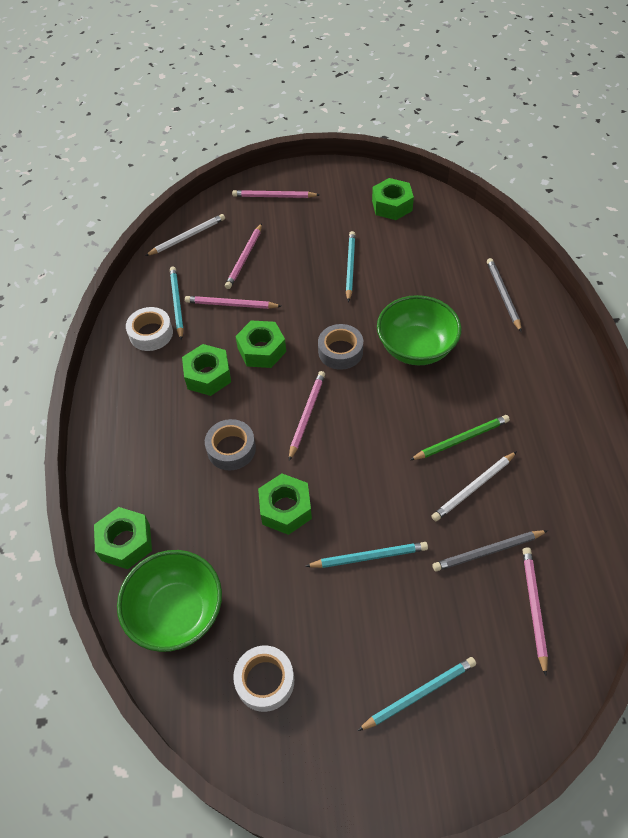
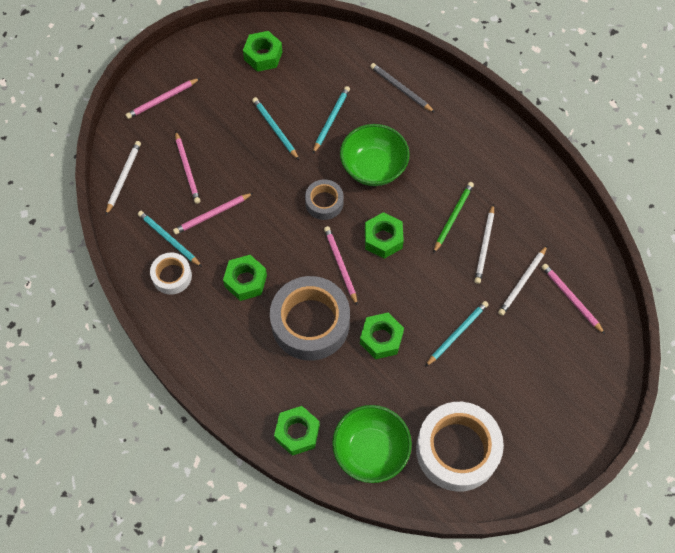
camera: 40 degrees left, 10 degrees up
grey tape [205,419,256,470] -> grey tape [270,276,350,361], size x1.95
white tape [233,645,294,712] -> white tape [416,402,504,492], size x1.95
green nut [235,320,286,368] -> green nut moved to [365,212,404,259]
turquoise pencil [358,657,476,731] -> turquoise pencil moved to [313,86,350,153]
grey pencil [432,530,548,572] -> white pencil [498,246,547,316]

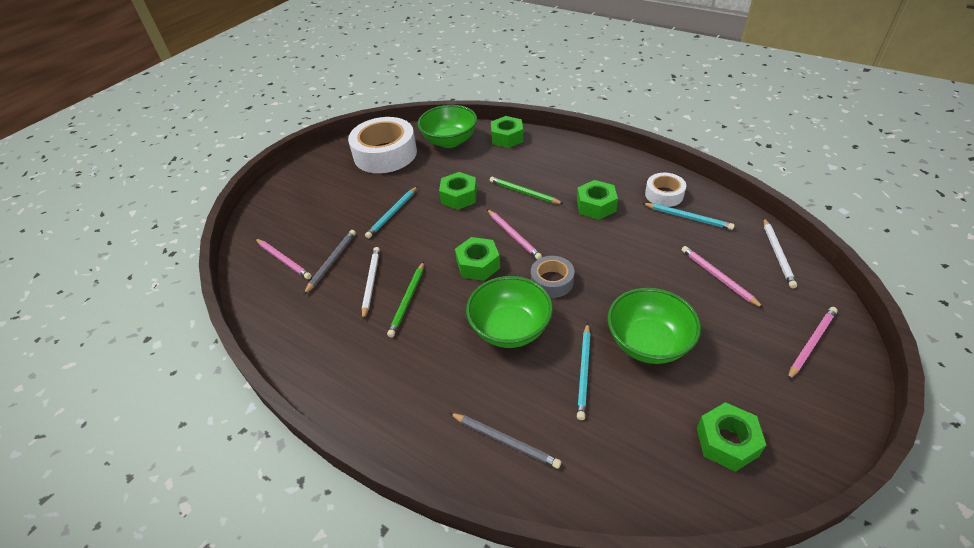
camera: 170 degrees right, 20 degrees down
pink pencil [173,193,253,235] -> none
turquoise pencil [252,97,299,160] -> green bowl [608,288,701,364]
grey tape [270,276,350,361] -> green pencil [490,177,563,204]
white pencil [498,246,547,316] -> grey pencil [304,230,356,294]

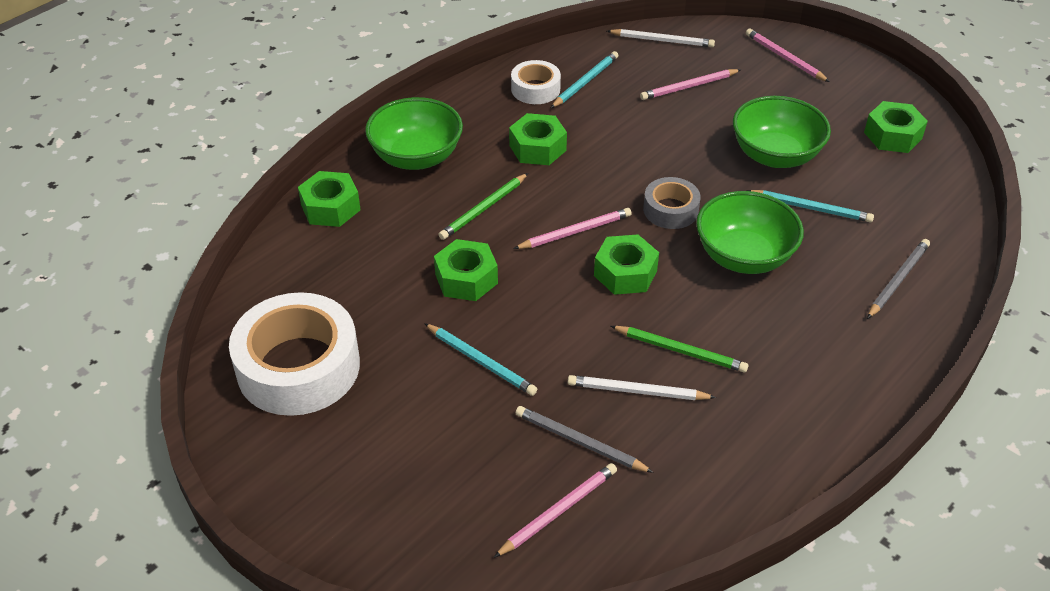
camera: 85 degrees left, 0 degrees up
green bowl [418,105,477,148] -> green bowl moved to [365,97,463,170]

